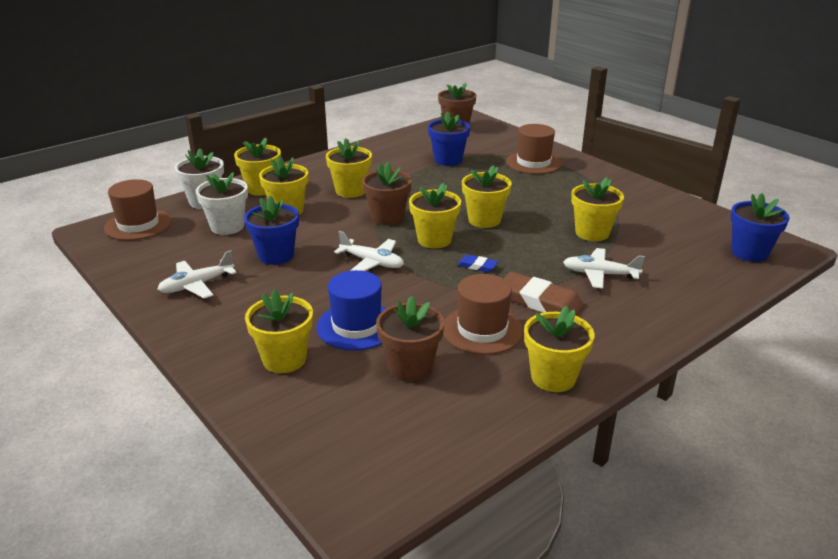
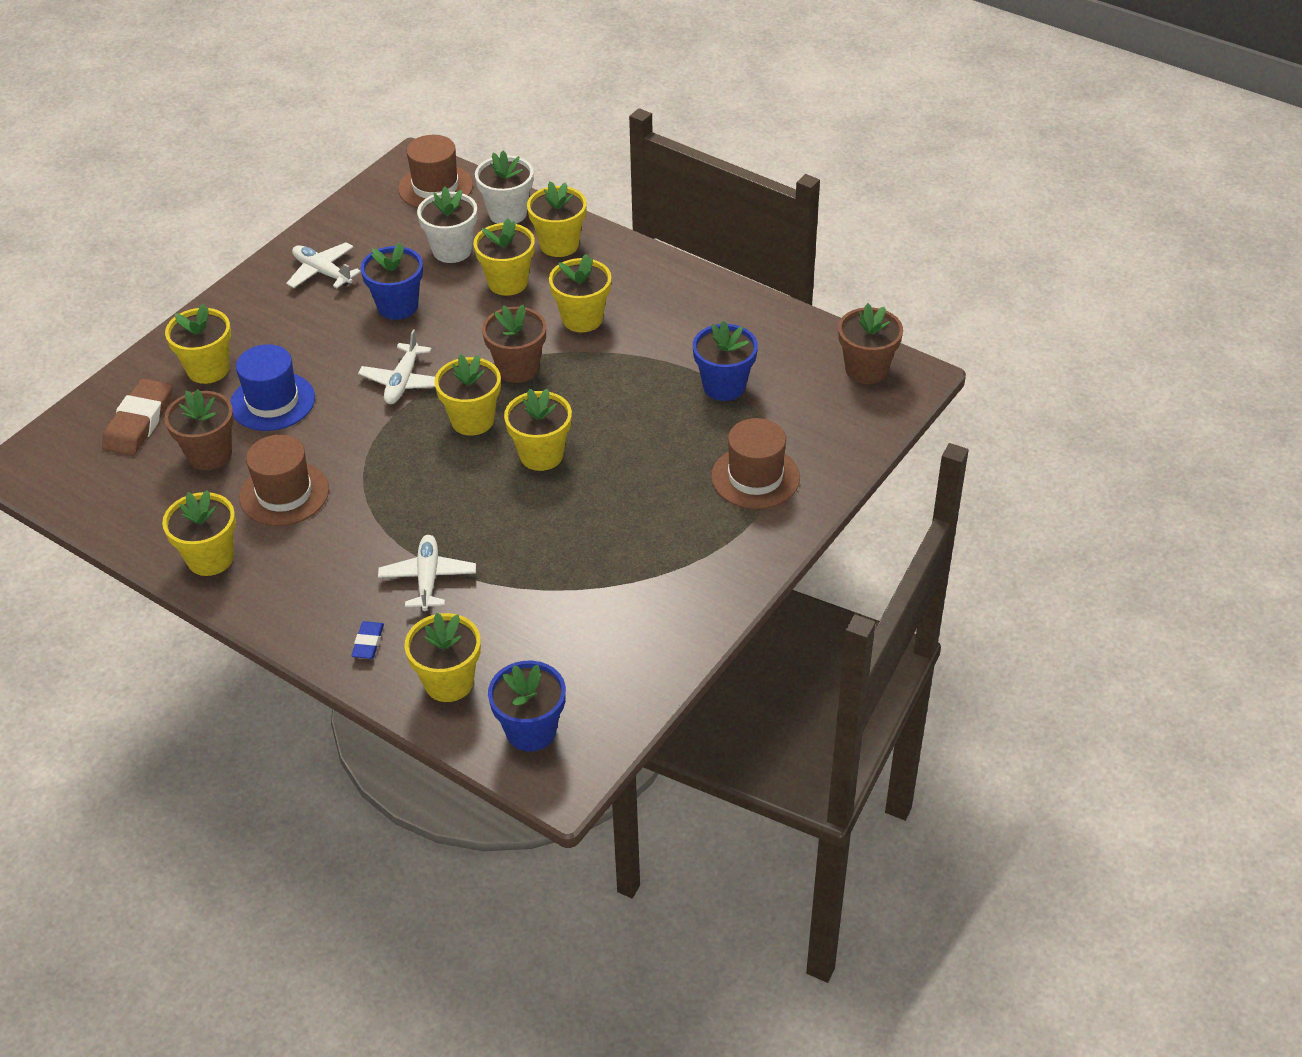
camera: 75 degrees right, 15 degrees up
blue eraser [458,255,498,272] -> blue eraser moved to [351,621,384,659]
brown eraser [504,272,584,316] -> brown eraser moved to [102,378,172,456]
yellow flower pot [571,177,624,241] -> yellow flower pot moved to [404,613,481,702]

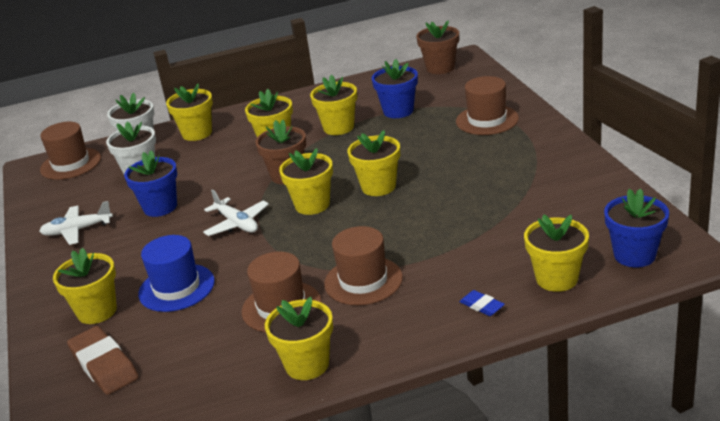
camera: 50 degrees left, 15 degrees down
brown flower pot [164,389,234,470] -> none
white plane [378,535,476,611] -> none
yellow flower pot [473,218,535,296] -> yellow flower pot moved to [310,75,357,135]
none -> brown hat [324,226,403,305]

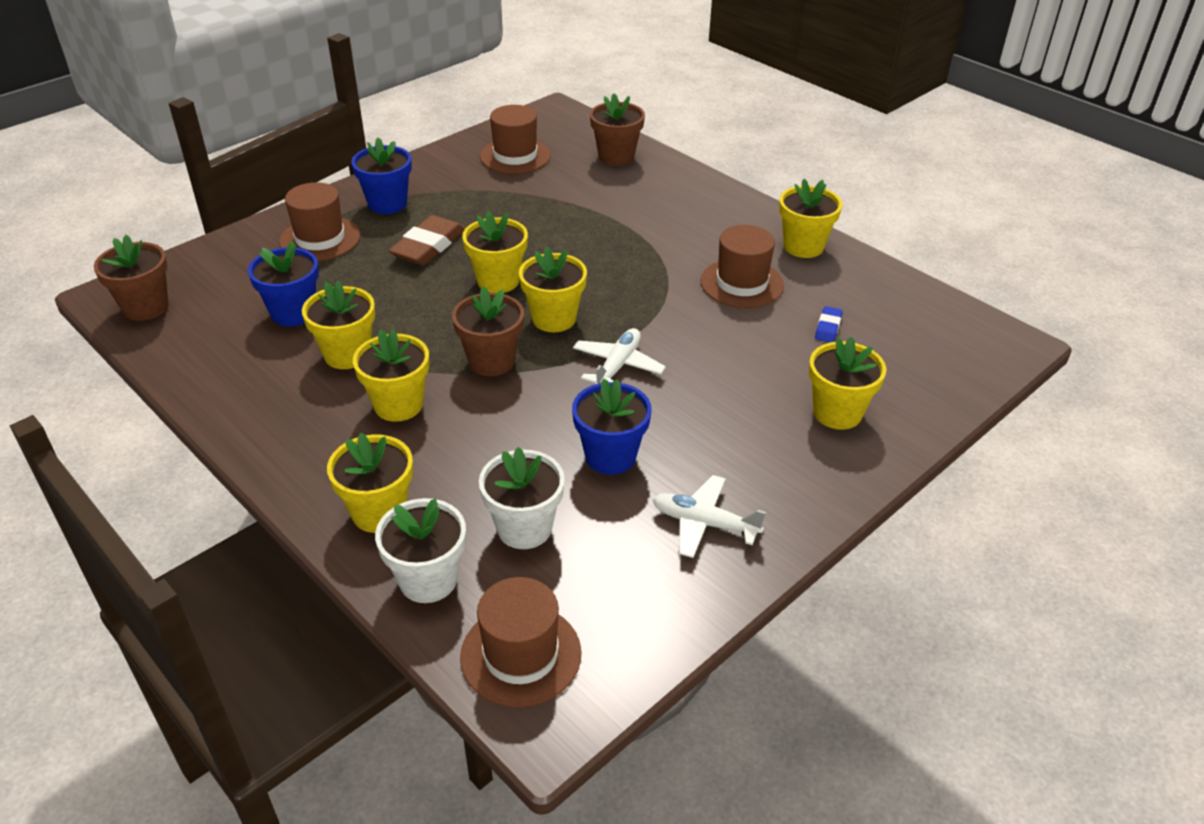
camera: 120 degrees left, 10 degrees up
white plane [39,201,113,245] -> white plane turned 150 degrees clockwise [652,475,766,558]
brown eraser [67,326,139,395] -> brown eraser moved to [389,215,465,265]
blue hat [138,235,215,312] -> none
brown hat [324,226,403,305] -> brown hat moved to [480,105,551,174]
blue eraser [459,290,505,316] -> blue eraser moved to [815,306,843,342]
yellow flower pot [524,214,589,292] -> brown flower pot [590,93,645,166]
blue flower pot [604,188,669,267] -> blue flower pot moved to [351,138,412,214]

